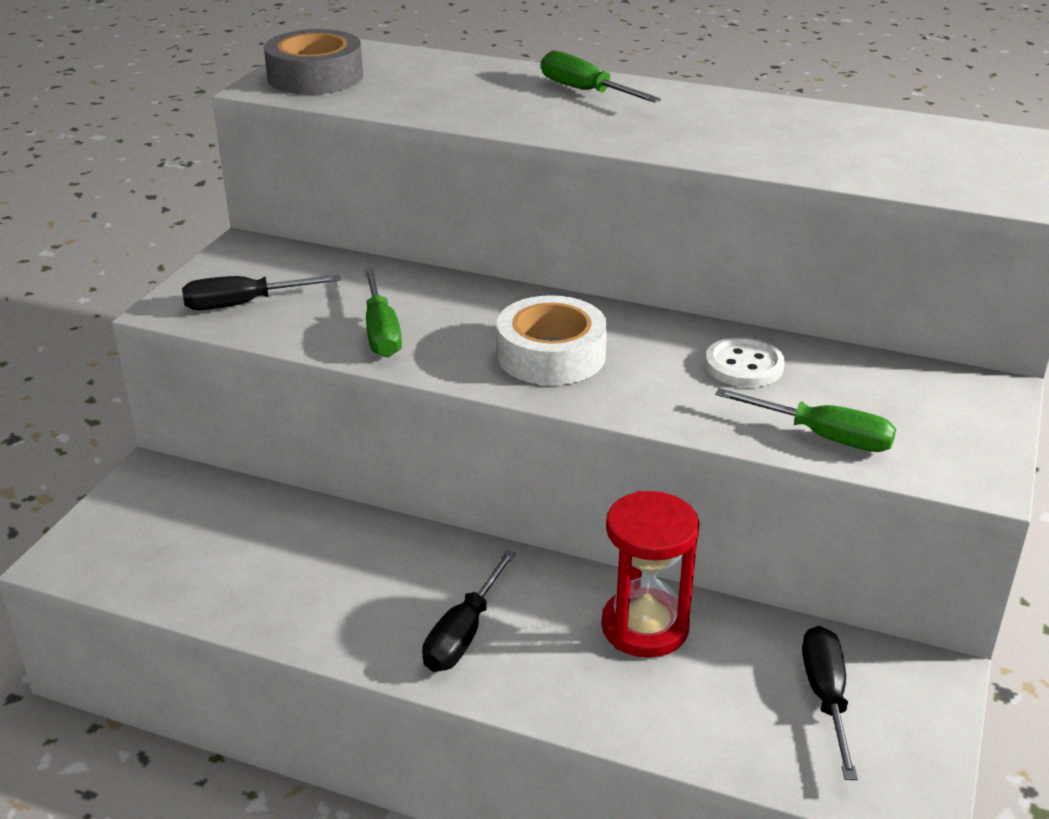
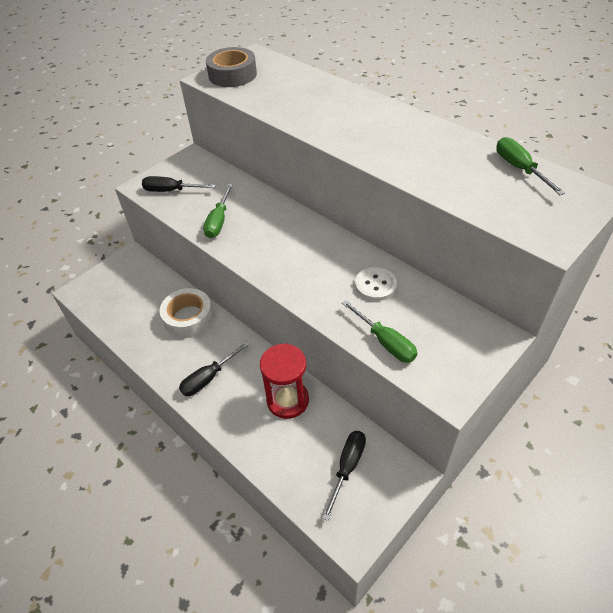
camera: 25 degrees right, 15 degrees up
white tape [497,295,607,385] -> white tape moved to [160,288,213,338]
green screwdriver [541,50,661,103] -> green screwdriver moved to [496,137,565,195]

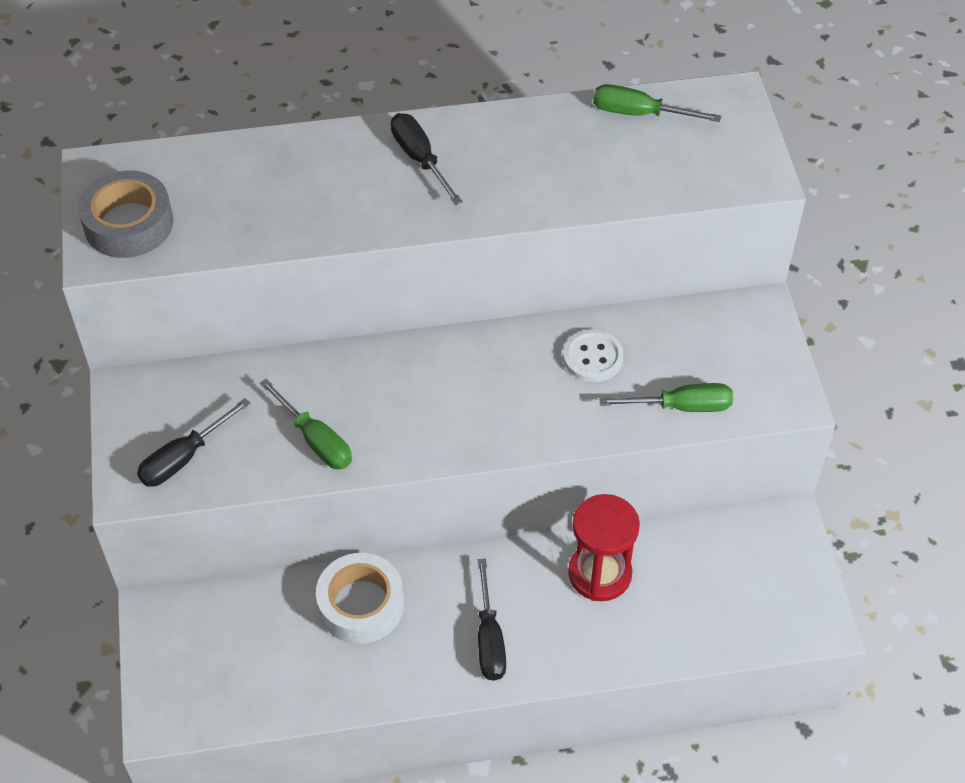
camera: 55 degrees left, 5 degrees up
black screwdriver [322,431,366,521] -> black screwdriver moved to [391,113,463,205]

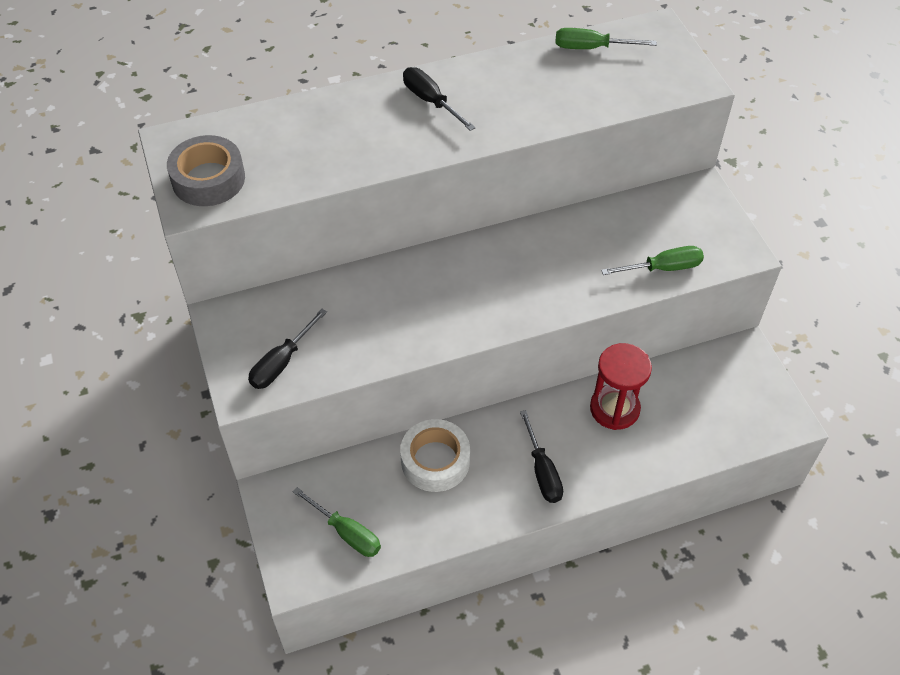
camera: 10 degrees left, 0 degrees up
green screwdriver [260,379,352,469] -> green screwdriver moved to [292,487,381,557]
white button [563,330,624,382] -> none

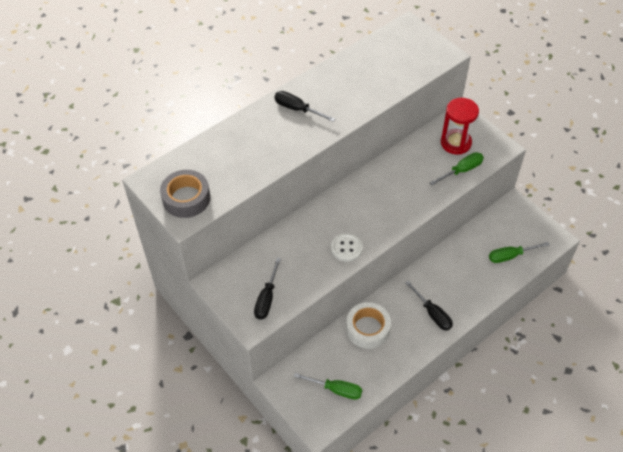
camera: 20 degrees left, 0 degrees up
green screwdriver [555,28,657,49] -> green screwdriver moved to [489,242,550,263]
red hourglass [590,343,652,430] -> red hourglass moved to [441,98,479,155]
none -> white button [331,233,363,262]

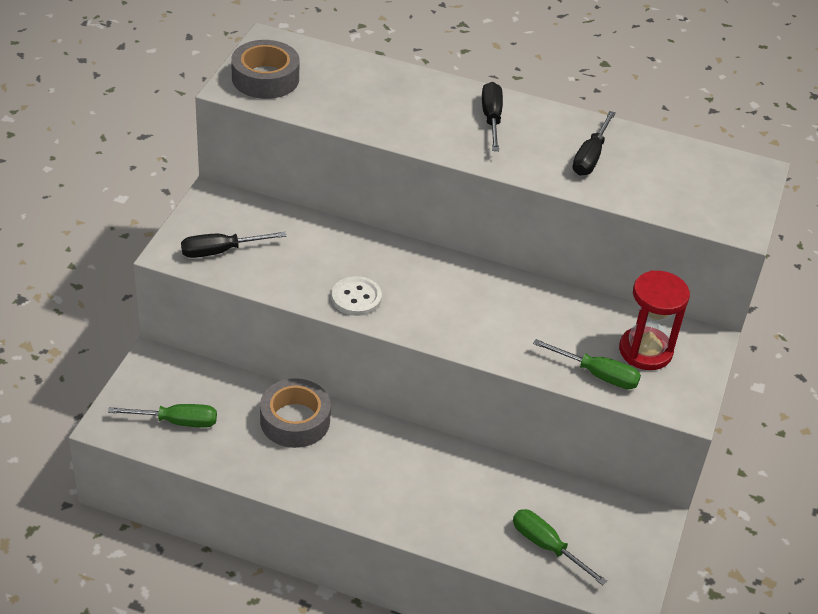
camera: 55 degrees right, 10 degrees down
green screwdriver [294,373,362,400] -> green screwdriver turned 75 degrees counterclockwise [108,404,217,428]
white tape [346,302,391,349] -> grey tape [260,379,331,448]
black screwdriver [405,281,453,331] -> black screwdriver moved to [573,111,616,176]

